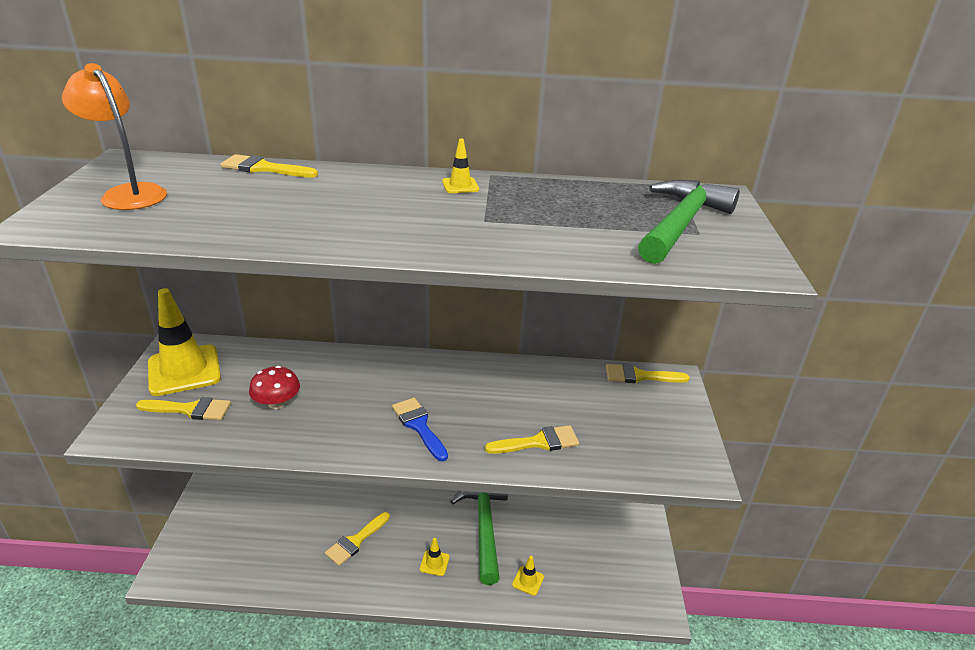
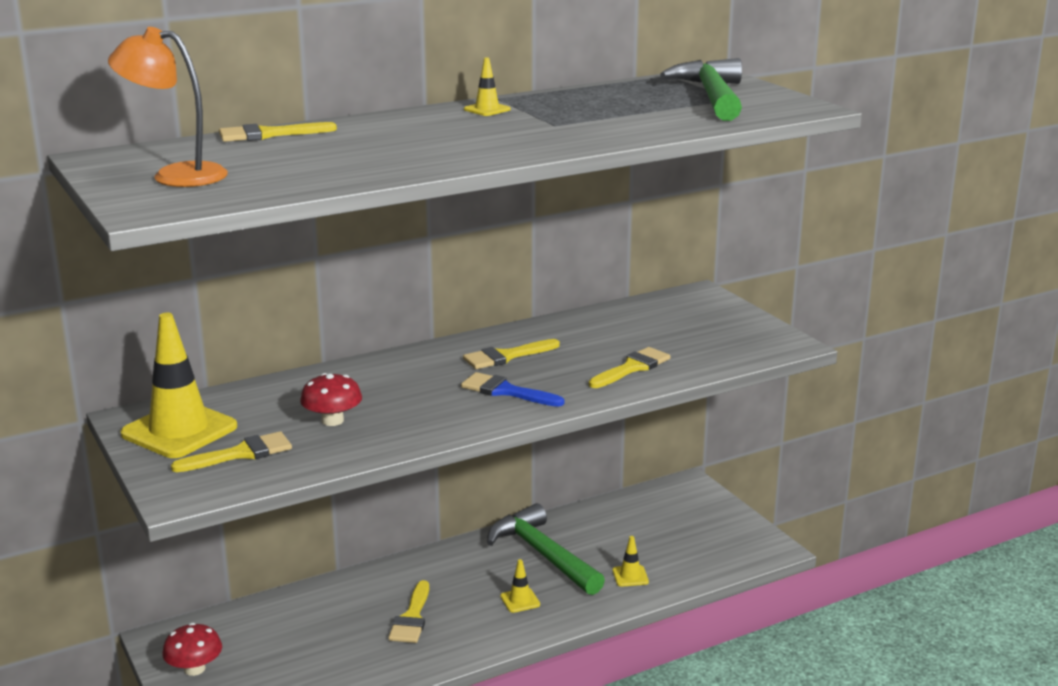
camera: 30 degrees left, 10 degrees down
yellow brush [606,364,690,383] -> yellow brush moved to [463,339,560,369]
none -> red mushroom [162,623,222,676]

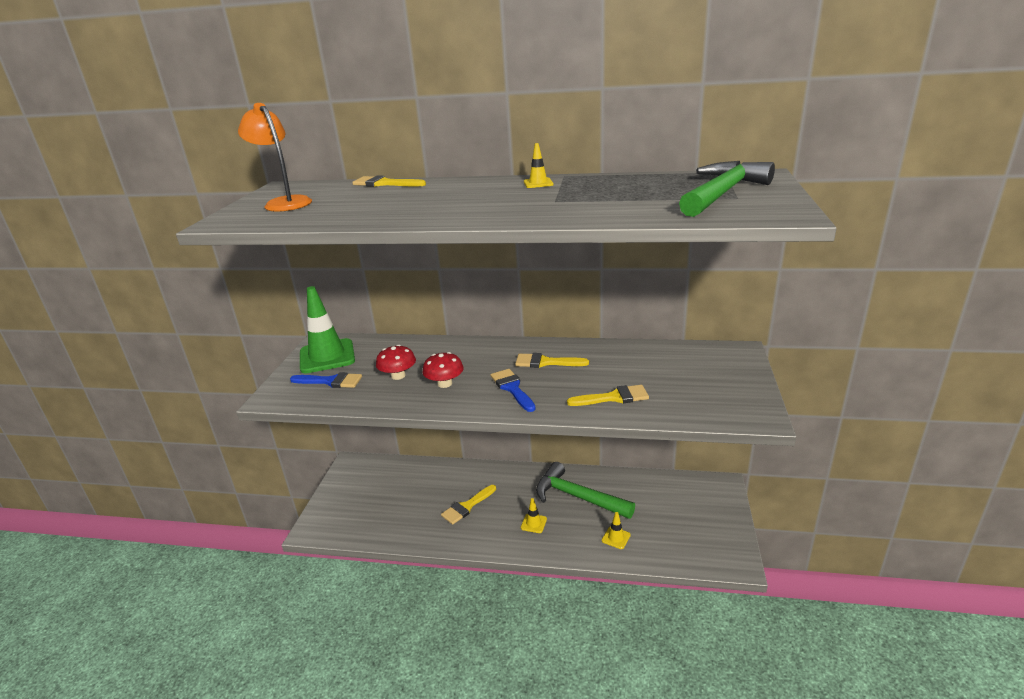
camera: 40 degrees right, 5 degrees up
yellow traffic cone [120,313,237,458] -> green traffic cone [300,286,355,374]
red mushroom [162,623,222,676] -> red mushroom moved to [422,352,464,388]
yellow brush [171,431,292,472] -> blue brush [290,372,362,388]
green hammer [487,503,605,595] -> green hammer turned 60 degrees counterclockwise [536,462,635,519]

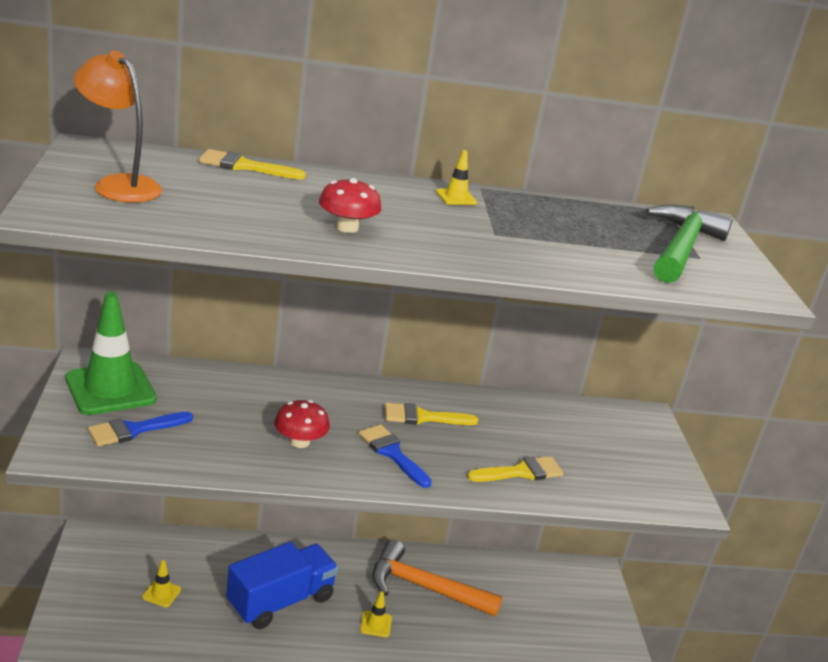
camera: 20 degrees left, 0 degrees up
blue brush [290,372,362,388] -> blue brush turned 150 degrees clockwise [88,412,193,446]
red mushroom [376,345,416,380] -> red mushroom moved to [319,178,382,233]
yellow brush [441,485,496,525] -> blue truck [226,542,338,629]
green hammer [536,462,635,519] -> orange hammer [372,539,503,617]
yellow traffic cone [602,512,631,549] -> yellow traffic cone moved to [142,560,181,608]

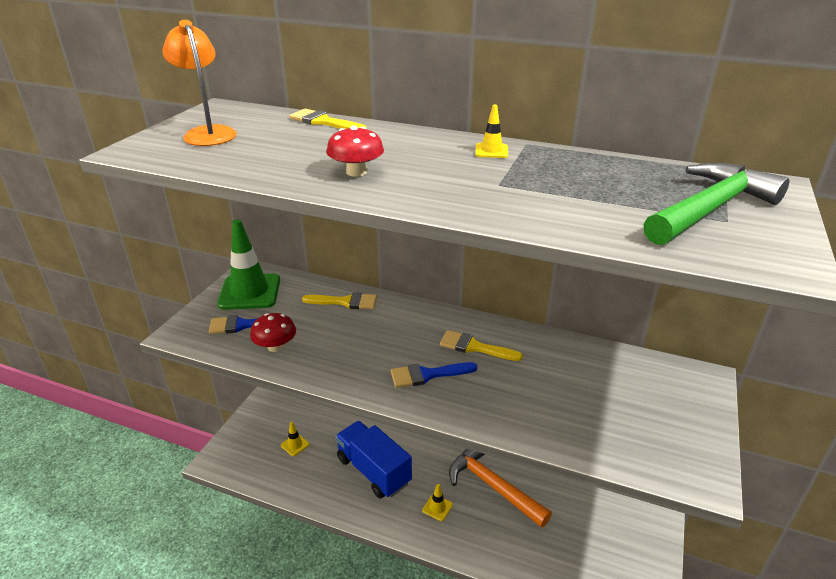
camera: 30 degrees right, 5 degrees up
blue truck [226,542,338,629] -> blue truck turned 120 degrees counterclockwise [335,421,412,499]
red mushroom [274,400,330,448] -> red mushroom moved to [250,313,296,352]
blue brush [359,425,432,488] -> blue brush turned 90 degrees counterclockwise [391,362,477,388]
yellow brush [467,456,564,482] -> yellow brush moved to [302,292,377,309]

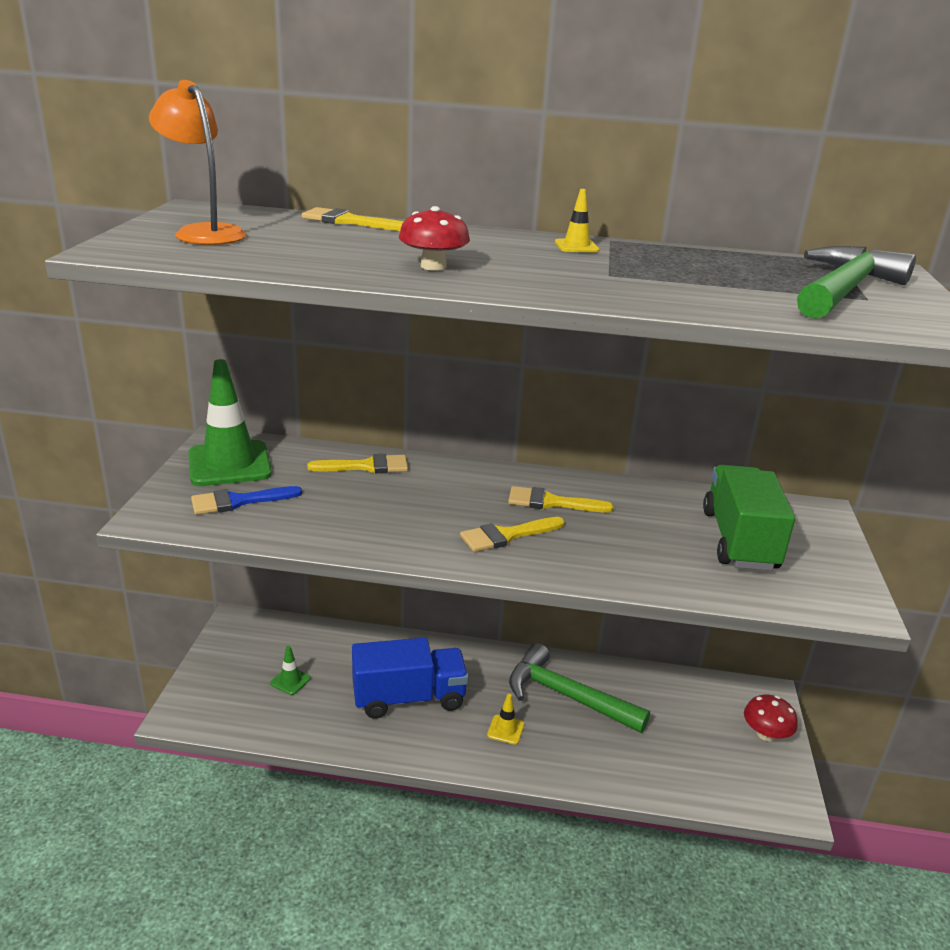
camera: 15 degrees left, 5 degrees down
red mushroom [250,313,296,352] -> red mushroom moved to [744,695,798,741]
yellow traffic cone [281,422,309,456] -> green traffic cone [270,646,311,695]
blue truck [335,421,412,499] -> blue truck turned 135 degrees clockwise [352,638,469,719]
blue brush [391,362,477,388] -> yellow brush [460,517,565,552]
orange hammer [449,449,552,528] -> green hammer [509,643,650,733]
none -> green truck [703,465,795,571]

